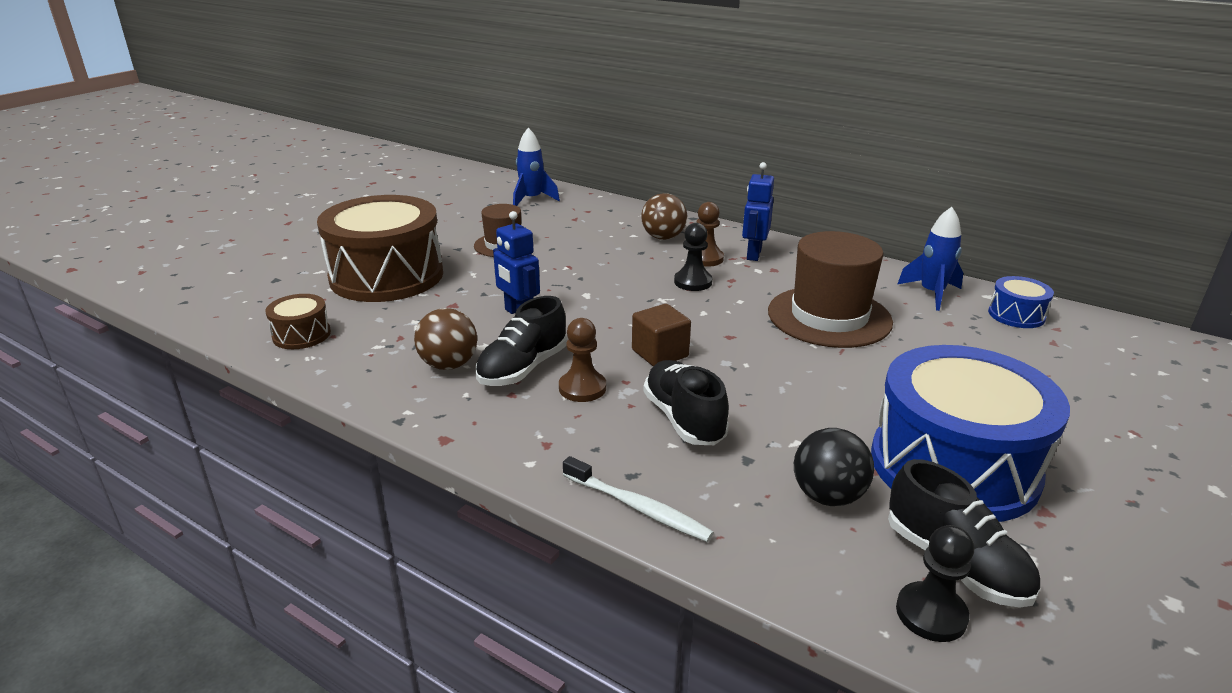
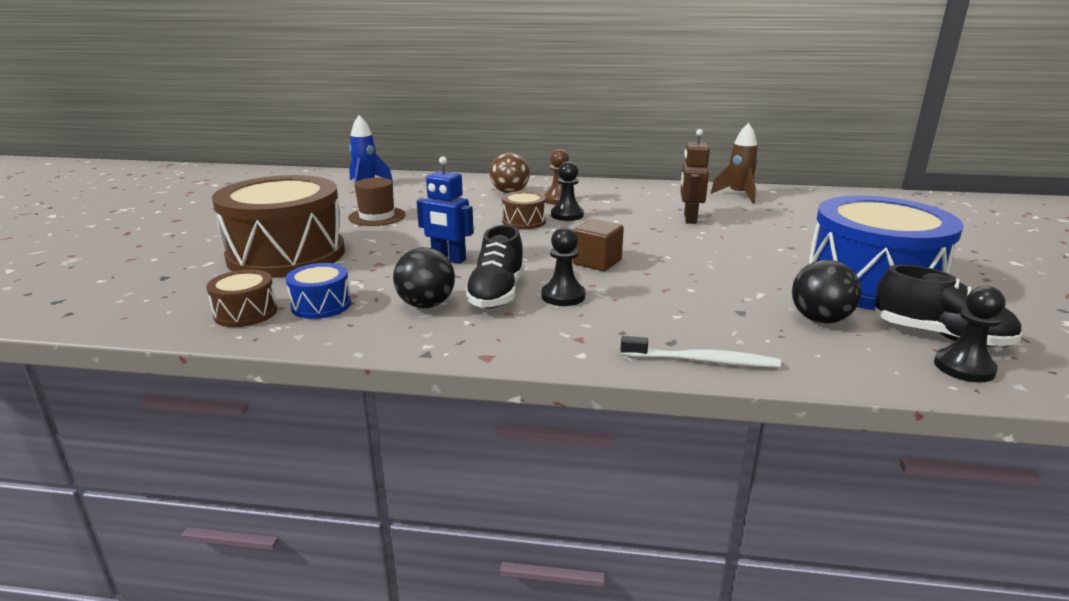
camera: 25 degrees left, 5 degrees down
brown ball [414,308,477,370] -> black ball [393,247,455,308]
brown pawn [559,318,606,402] -> black pawn [542,227,585,306]
black shoe [643,360,729,445] -> none
blue robot [742,162,774,261] -> none
brown hat [768,231,893,348] -> brown robot [680,129,710,224]
blue rocket [898,207,963,311] -> brown rocket [711,123,759,204]
blue drum [988,276,1054,328] -> blue drum moved to [286,263,351,319]
none -> brown drum [502,191,546,229]

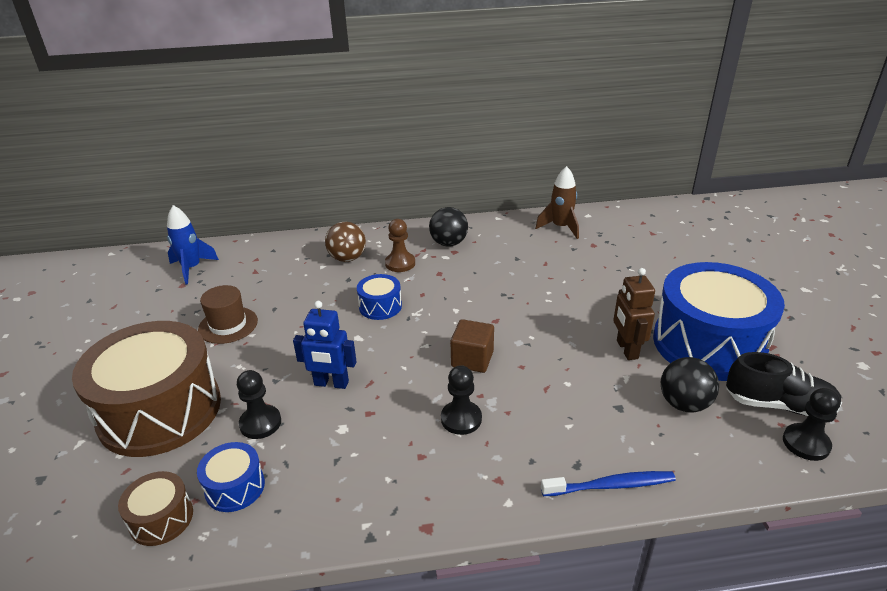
camera: 15 degrees left, 10 degrees up
black ball [393,247,455,308] -> black ball moved to [429,207,468,247]
black shoe [464,225,524,308] -> none
brown drum [502,191,546,229] -> blue drum [357,274,402,320]
black pawn [551,161,584,221] -> black pawn moved to [237,370,281,439]
white toothbrush [620,336,781,368] -> blue toothbrush [541,471,676,496]
brown robot [680,129,710,224] -> brown robot moved to [613,268,655,360]

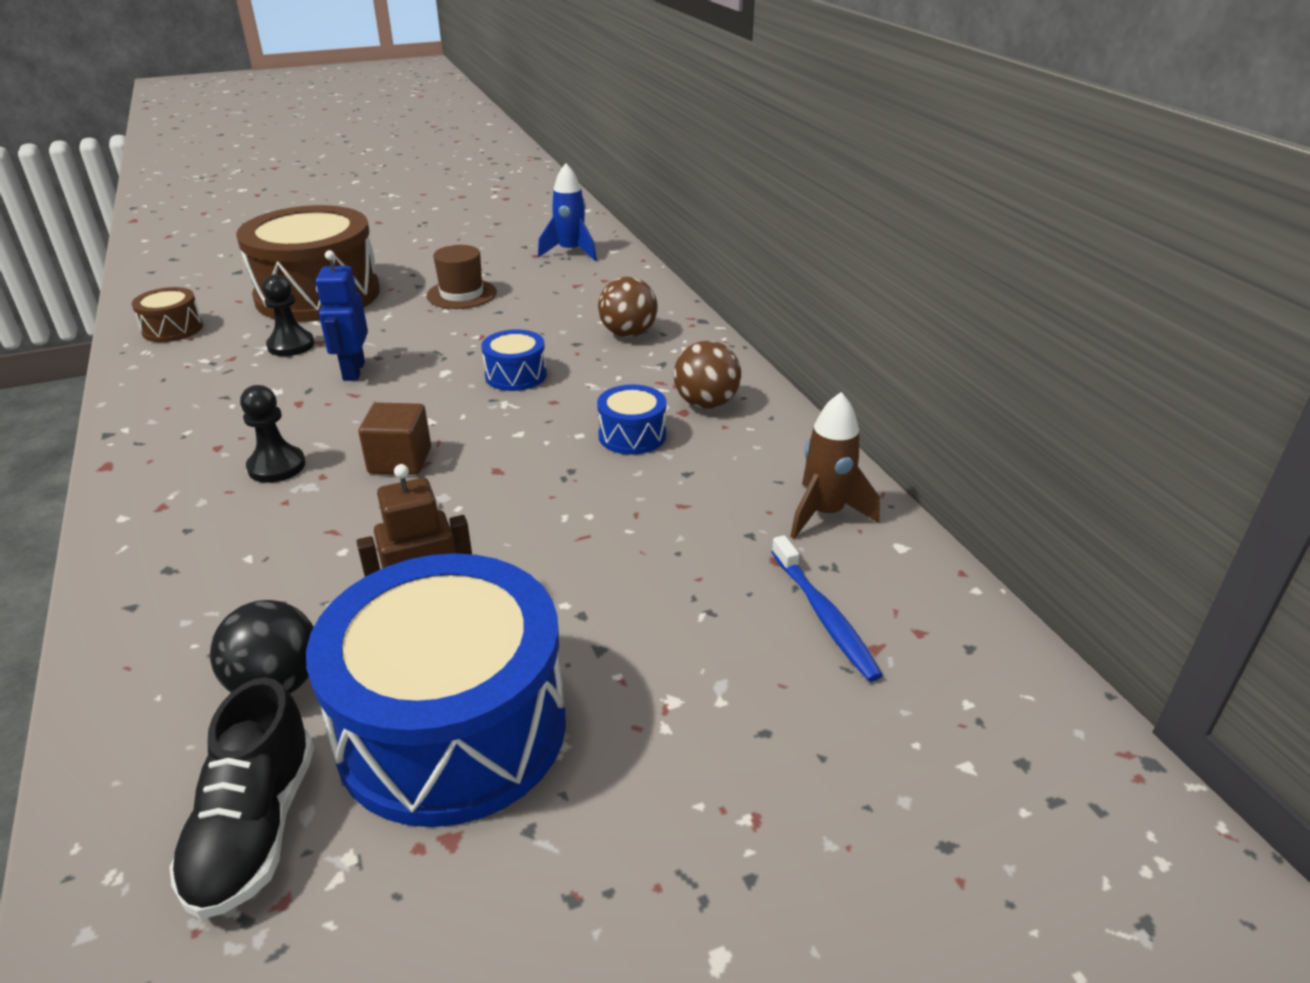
camera: 75 degrees right, 0 degrees up
blue drum [197,442,265,512] -> blue drum moved to [597,384,666,455]
brown pawn [385,219,415,272] -> none
black ball [429,207,468,247] -> brown ball [674,341,741,409]
blue toothbrush [541,471,676,496] -> blue toothbrush moved to [772,535,883,682]
black pawn [783,388,840,461] -> none

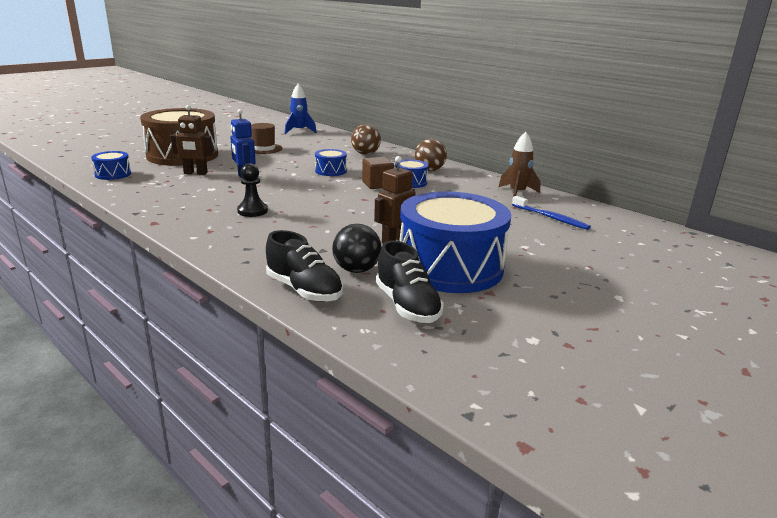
camera: 25 degrees left, 10 degrees down
brown drum [132,287,203,342] -> blue drum [91,151,131,180]
black pawn [262,274,315,356] -> brown robot [171,105,213,175]
brown cube [359,403,431,475] -> brown cube moved to [362,157,394,189]
none -> black shoe [266,230,343,302]

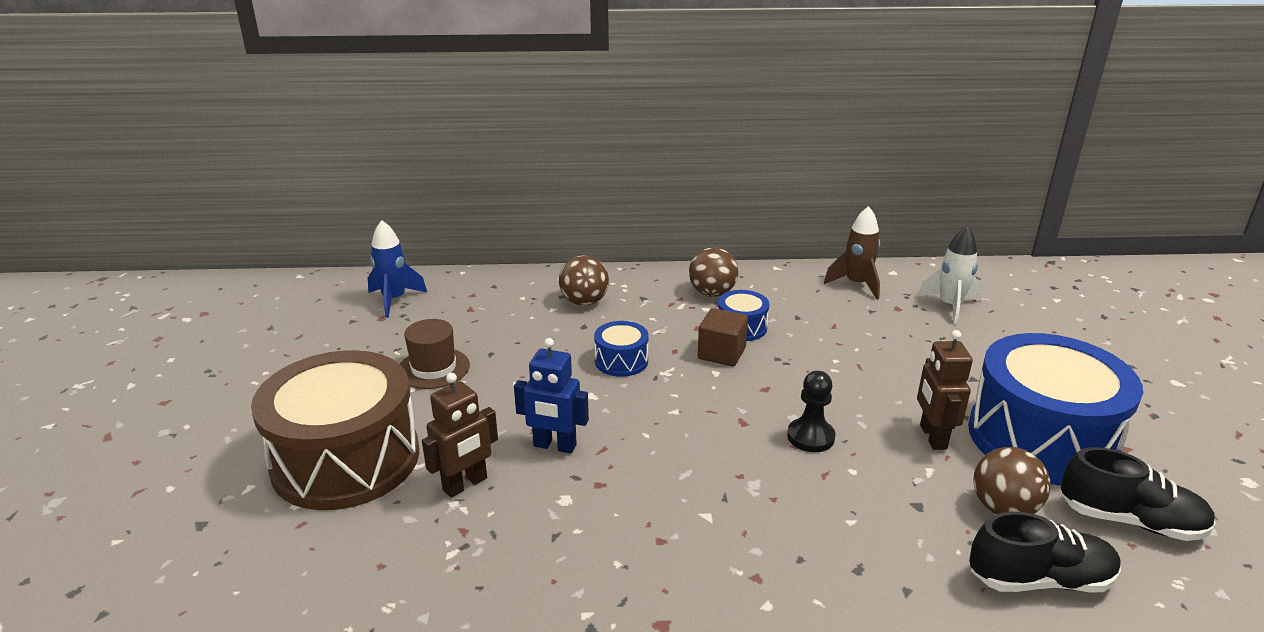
camera: 45 degrees left, 5 degrees up
blue drum [91,151,131,180] -> none
black pawn [237,163,268,217] -> black pawn moved to [787,371,836,452]
black ball [332,224,382,273] -> brown ball [974,447,1051,514]
blue toothbrush [512,196,591,230] -> white rocket [917,226,981,324]

